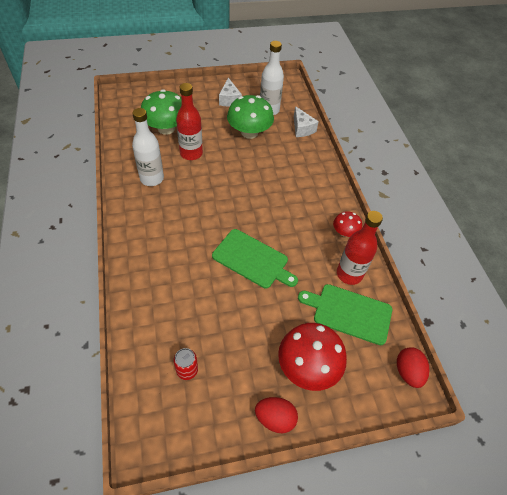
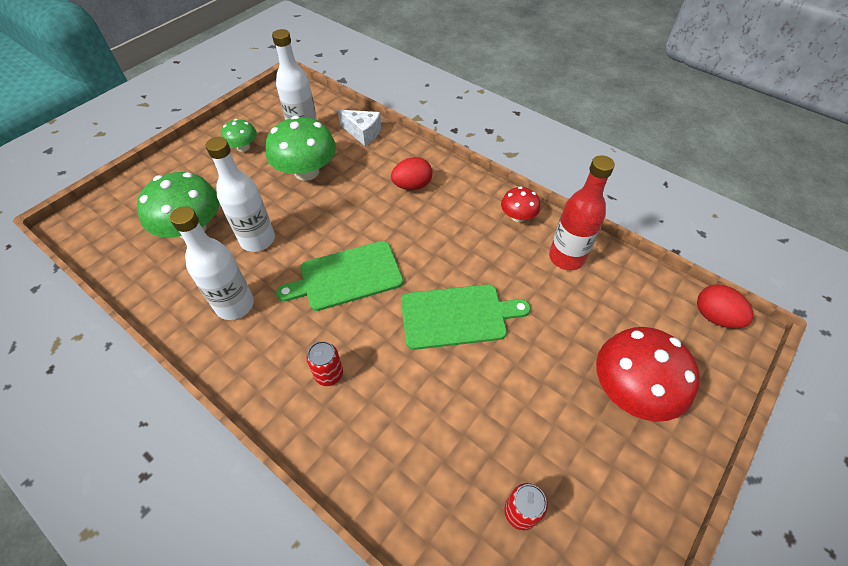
camera: 35 degrees left, 0 degrees up
red bottle [176,83,203,160] -> white bottle [206,137,275,252]
white cheese [219,78,242,107] -> green mushroom [221,119,257,152]
red egg [255,397,298,434] -> red egg moved to [391,157,432,190]
green cutting board [298,284,392,345] -> green cutting board moved to [276,241,403,311]
none -> red can [306,341,343,386]

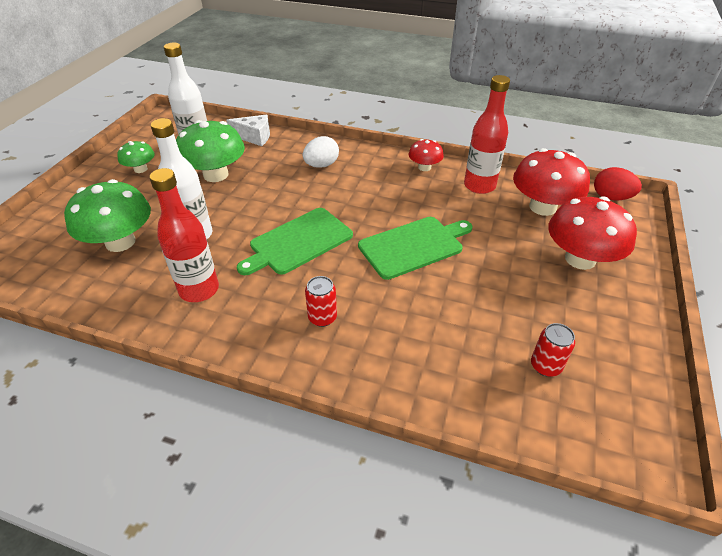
camera: 20 degrees left, 10 degrees down
white bottle [170,206,254,320] -> red bottle [149,168,219,302]
red egg [391,157,432,190] -> white egg [303,136,339,168]
none -> red mushroom [513,148,590,216]

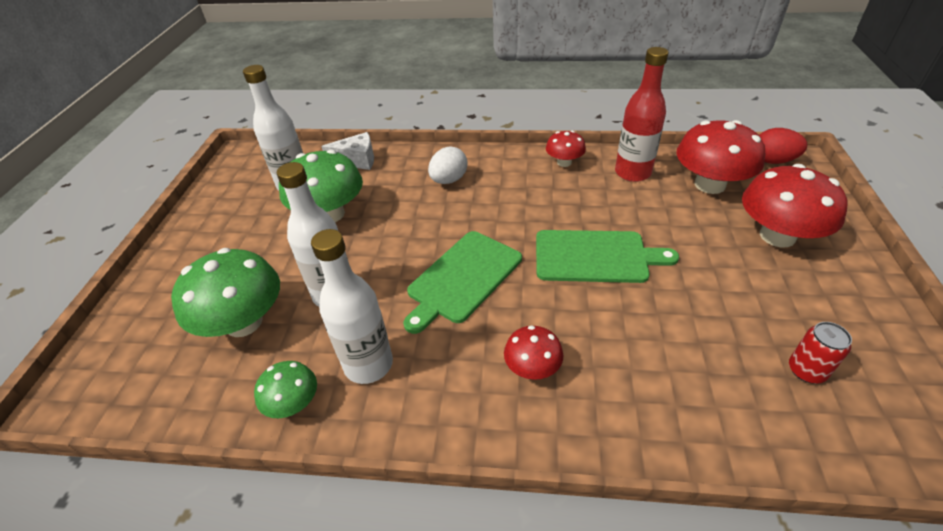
camera: 10 degrees left, 0 degrees up
green mushroom [117,141,155,173] -> green mushroom moved to [254,361,317,418]
red bottle [149,168,219,302] -> white bottle [311,229,393,384]
red can [305,276,337,327] -> red mushroom [504,325,563,380]
green cutting board [358,217,472,280] -> green cutting board turned 45 degrees clockwise [536,230,679,283]

